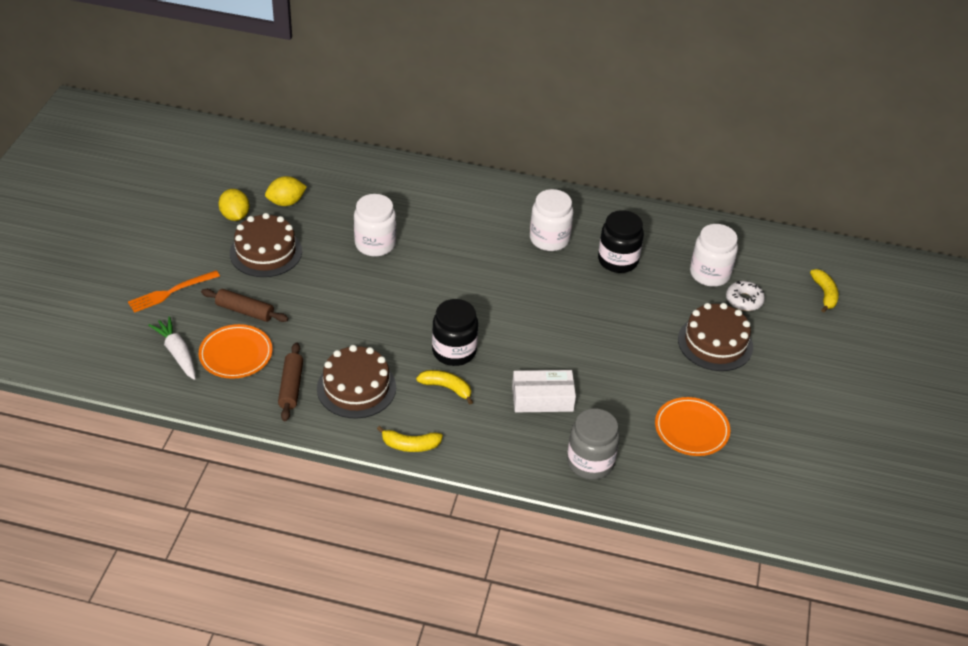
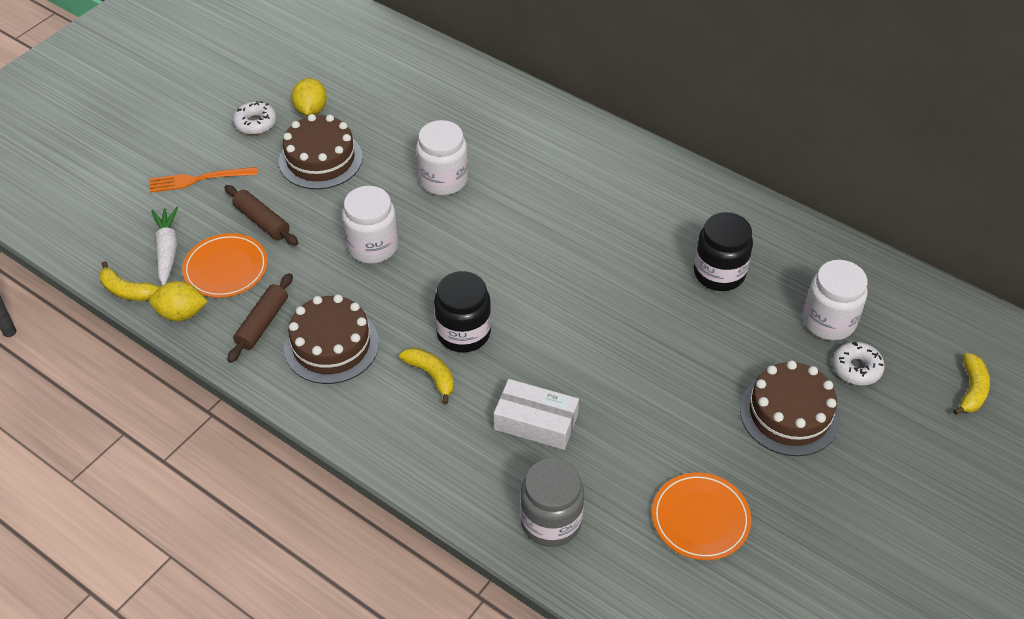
camera: 25 degrees right, 5 degrees up
yellow lemon [265,176,307,206] -> yellow lemon moved to [149,281,208,321]
yellow banana [377,426,443,452] -> yellow banana moved to [99,261,159,301]
white jar [530,189,573,251] -> white jar moved to [342,186,398,264]
none -> white donut [233,101,276,135]

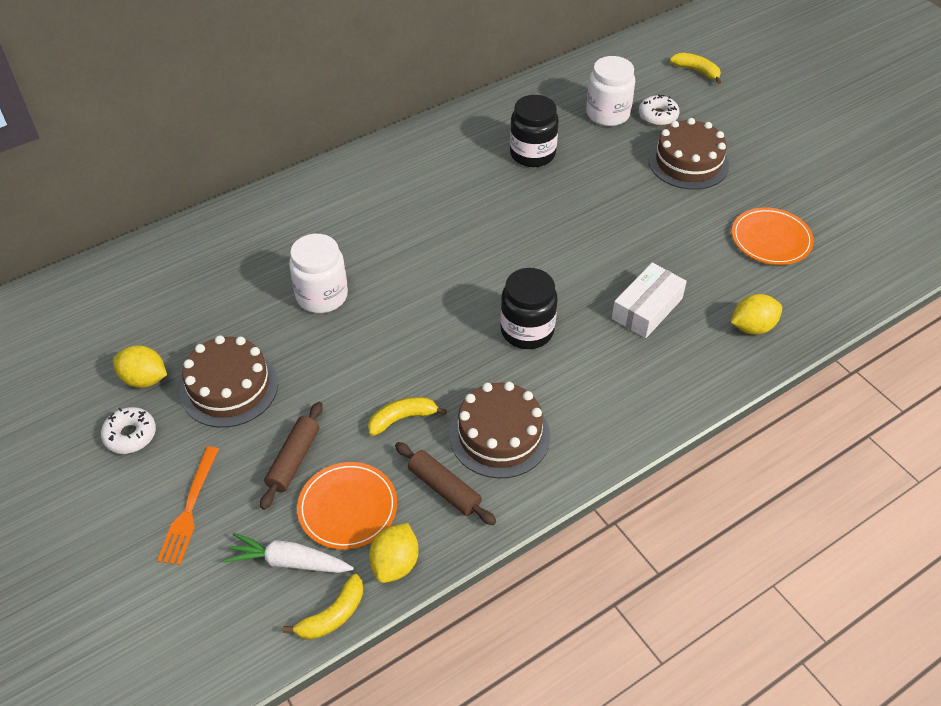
camera: 70 degrees left, 0 degrees up
brown rolling pin [224,185,298,246] -> brown rolling pin turned 45 degrees counterclockwise [260,402,323,510]
white jar [342,186,398,264] -> none
yellow banana [399,348,454,404] -> yellow banana moved to [368,397,447,436]
grey jar [520,459,584,547] -> yellow lemon [731,294,782,335]

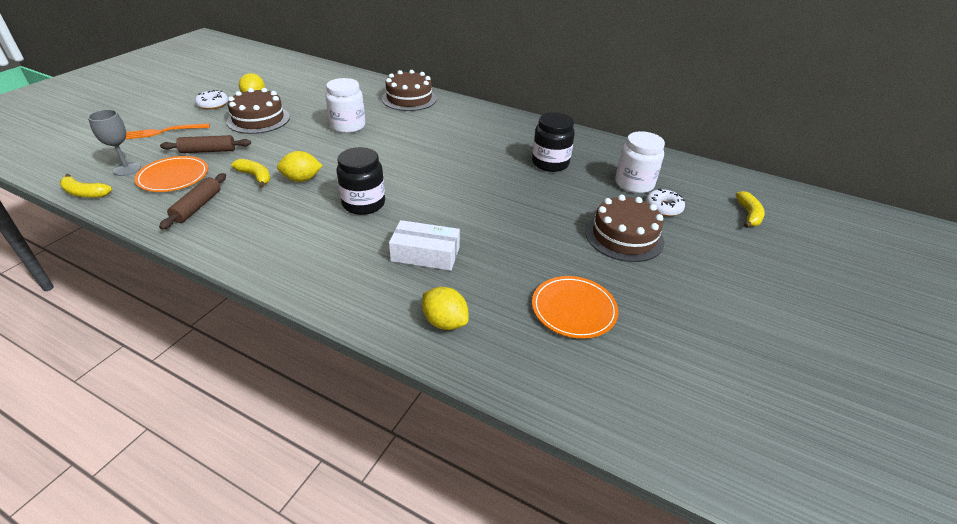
camera: 60 degrees right, 10 degrees down
white carrot [223,533,354,573] -> grey goblet [88,109,141,176]
yellow lemon [369,523,419,583] -> yellow lemon moved to [277,151,323,182]
brown cake [450,382,550,478] -> brown cake moved to [382,70,437,111]

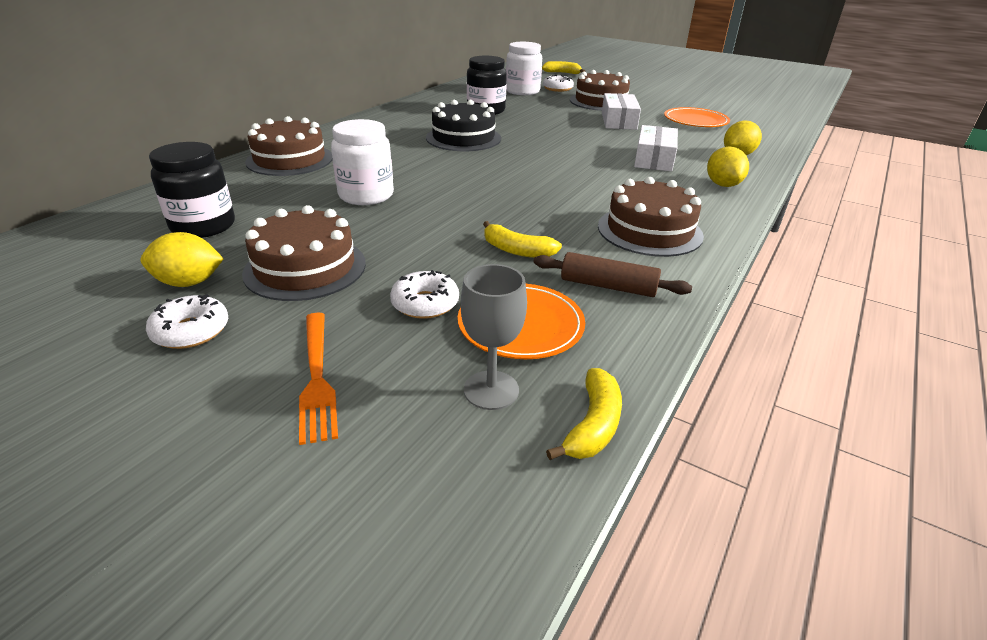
camera: 85 degrees left, 5 degrees down
brown rolling pin [160,135,251,153] -> white donut [390,270,459,319]
yellow banana [231,159,270,188] -> yellow banana turned 105 degrees counterclockwise [483,221,562,258]
yellow lemon [277,151,323,182] -> yellow lemon moved to [707,147,749,187]
black jar [336,147,385,215] -> black jar moved to [149,142,235,238]
none -> black cake [426,100,501,151]
none -> brown cake [598,177,704,257]
none -> white box [602,93,641,130]

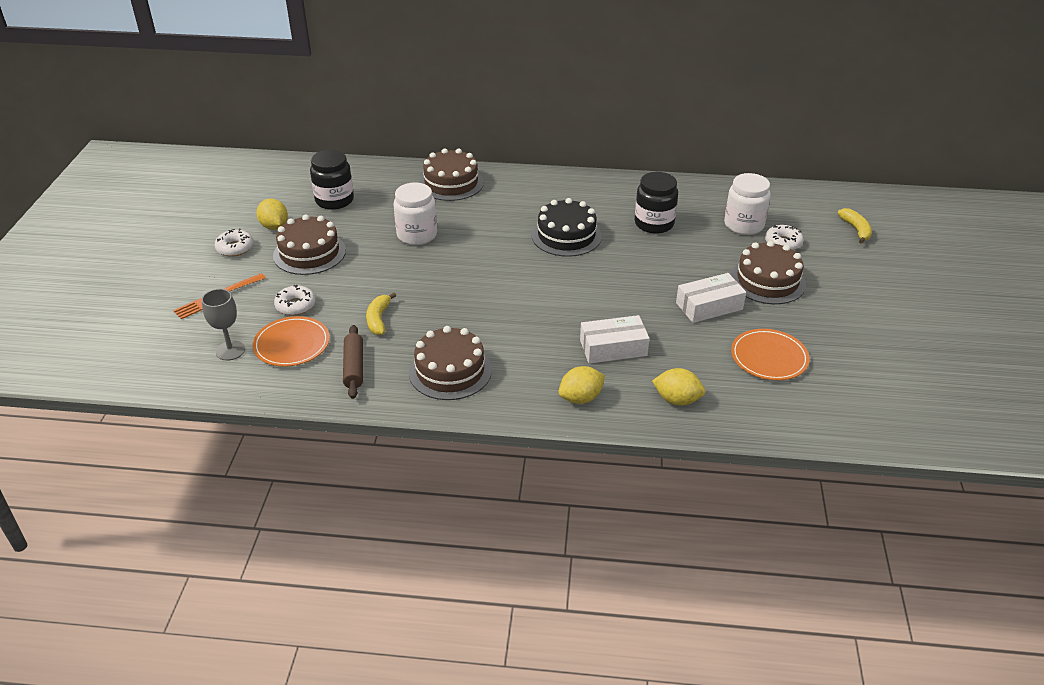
camera: 65 degrees right, 5 degrees up
yellow banana [546,368,622,460] -> none

